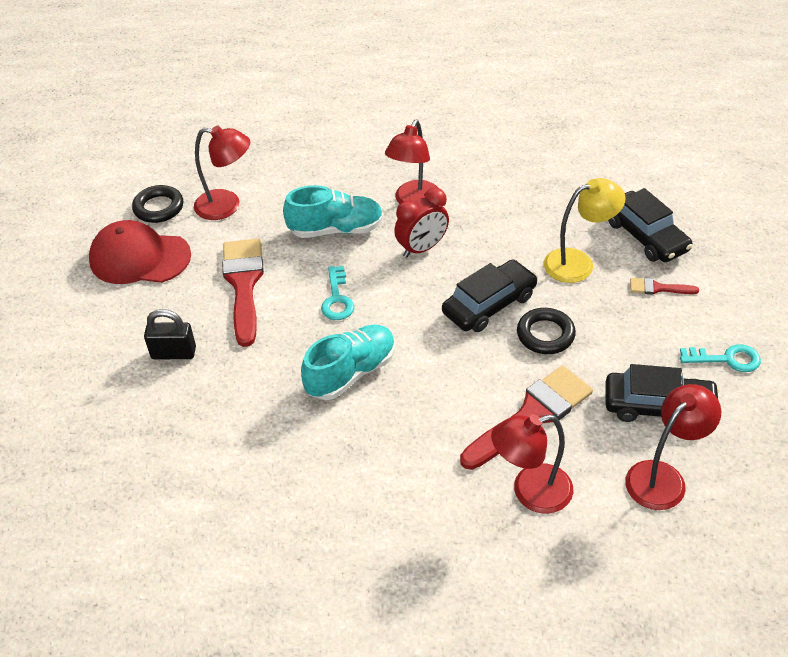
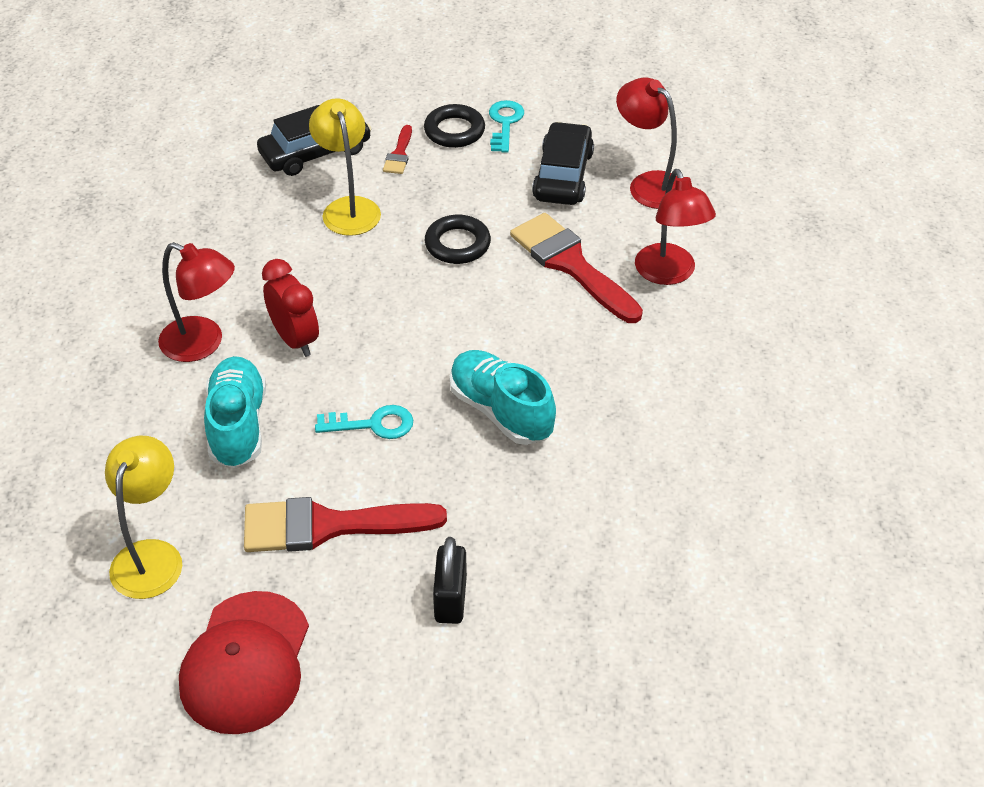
camera: 90 degrees left, 0 degrees up
black ring [132,185,183,223] -> black ring moved to [424,104,485,148]
red lamp [194,126,250,220] -> yellow lamp [105,436,182,599]
black car [442,259,538,332] -> none

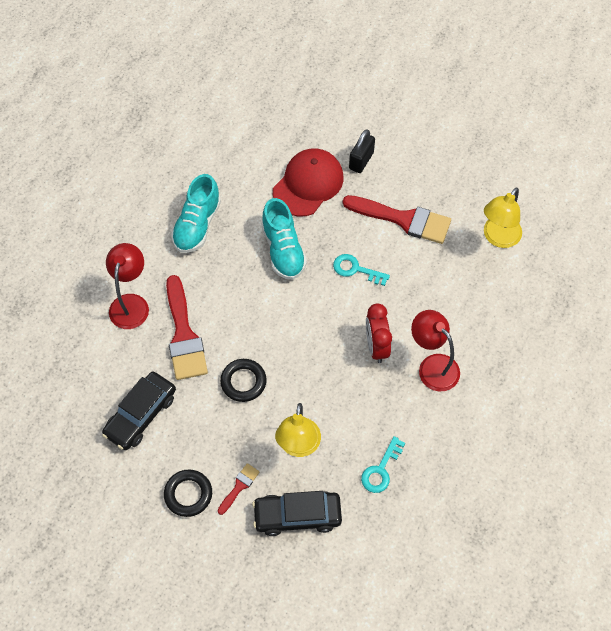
camera: 155 degrees left, 15 degrees up
red cap [179,591,309,734] -> red cap moved to [273,148,344,217]
turquoise shoe [204,356,266,468] -> turquoise shoe moved to [171,174,221,253]
turquoise key [489,100,524,153] -> turquoise key moved to [361,436,405,493]
red lamp [616,77,677,209] -> none

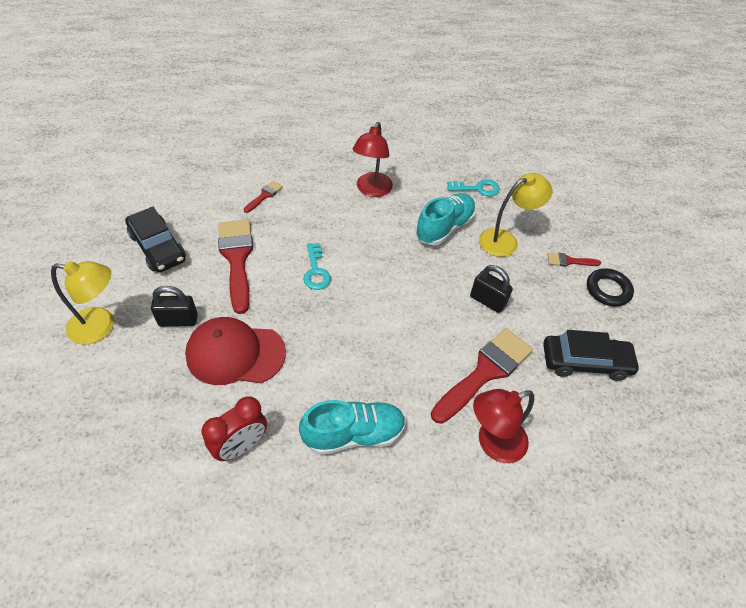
camera: 125 degrees left, 10 degrees down
black ring [220,359,267,402] -> black padlock [470,265,513,313]
black car [252,491,342,536] -> black car moved to [125,207,186,273]
turquoise shoe [261,198,307,280] -> turquoise shoe moved to [416,193,476,245]
red clock [366,303,392,363] -> red clock moved to [201,396,267,461]
yellow lamp [484,187,522,248] -> yellow lamp moved to [51,261,114,345]
none -> red brush [244,181,283,213]

